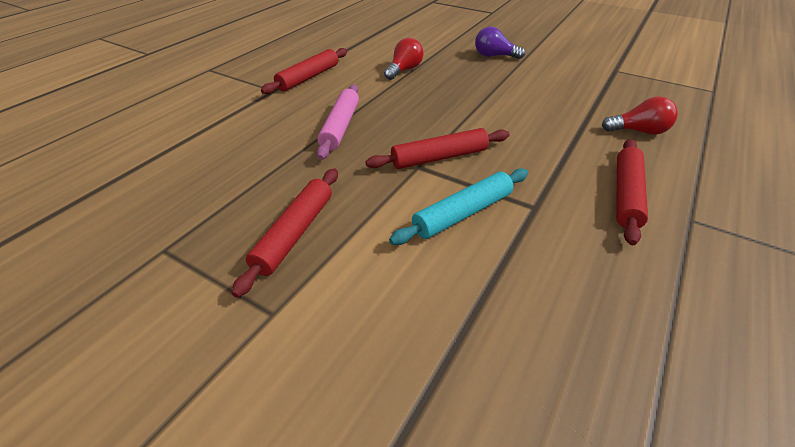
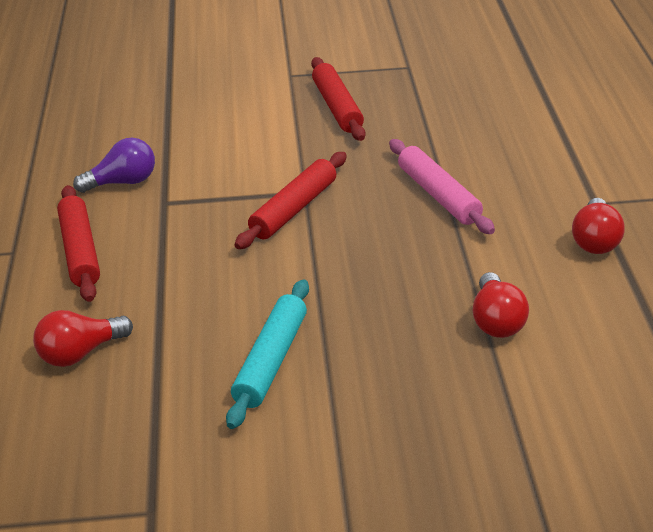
camera: 145 degrees right, 5 degrees down
red rolling pin [261,48,347,94] -> red light bulb [572,198,624,254]
turquoise rolling pin [389,168,528,245] -> turquoise rolling pin moved to [226,279,309,429]
purple light bulb [475,27,525,59] -> purple light bulb moved to [73,138,155,193]

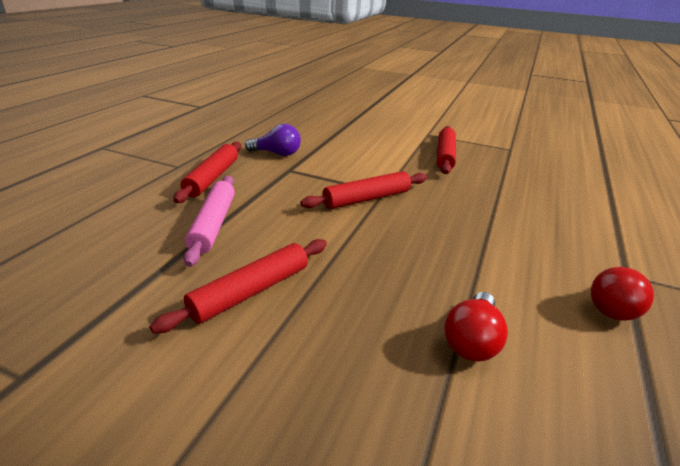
camera: 25 degrees right, 5 degrees down
red light bulb [33,310,133,367] -> none
turquoise rolling pin [226,279,309,429] -> red rolling pin [150,239,327,334]
pink rolling pin [389,139,495,234] -> pink rolling pin moved to [183,176,235,267]

